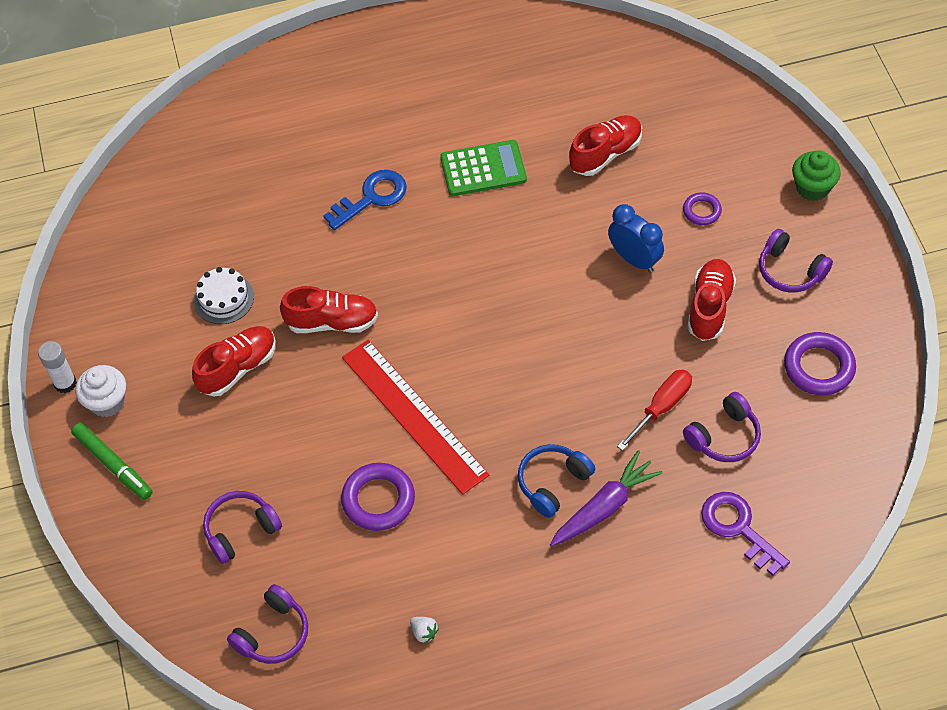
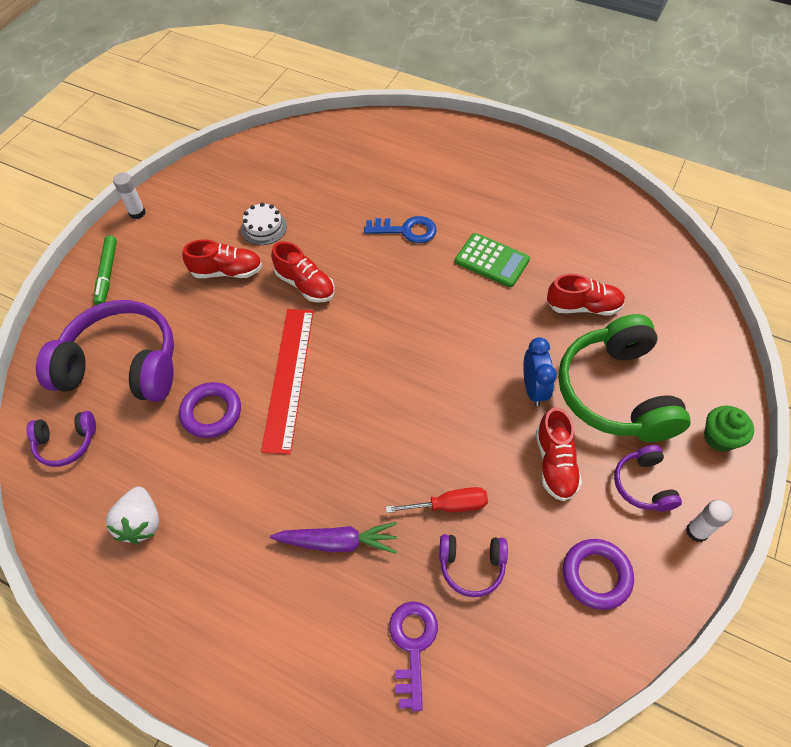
camera: 40 degrees right, 0 degrees up
white cupcake [75,365,126,417] -> none
purple headphones [203,491,282,564] -> purple headphones [36,300,174,402], size x2.09
white strawberry [410,617,439,644] -> white strawberry [106,487,159,544], size x2.16
blue headphones [518,444,595,518] -> none
purple ring [683,192,722,225] -> green headphones [558,314,691,442]
red shoe [687,259,736,341] -> red shoe turned 120 degrees clockwise [536,407,582,501]
none -> white glue stick [686,499,733,542]

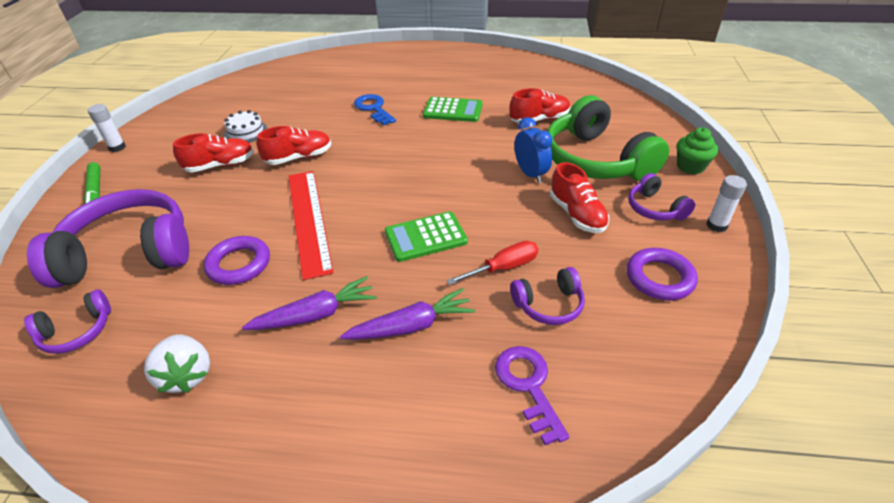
camera: 20 degrees left, 15 degrees down
red shoe [271,241,335,303] -> red shoe turned 45 degrees counterclockwise [257,126,331,165]
blue key [364,216,437,243] -> blue key turned 105 degrees counterclockwise [354,94,396,125]
none -> purple carrot [242,276,377,330]
none -> green calculator [385,211,468,262]

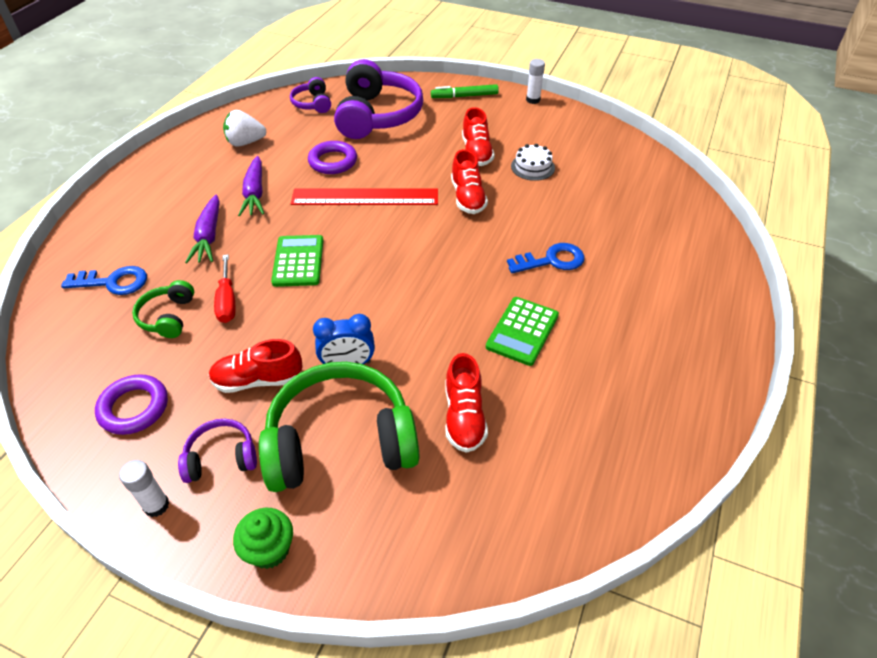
camera: 105 degrees right, 5 degrees up
purple key [495,346,569,445] -> blue key [61,266,147,295]
purple headphones [510,267,585,325] -> green headphones [132,280,194,338]

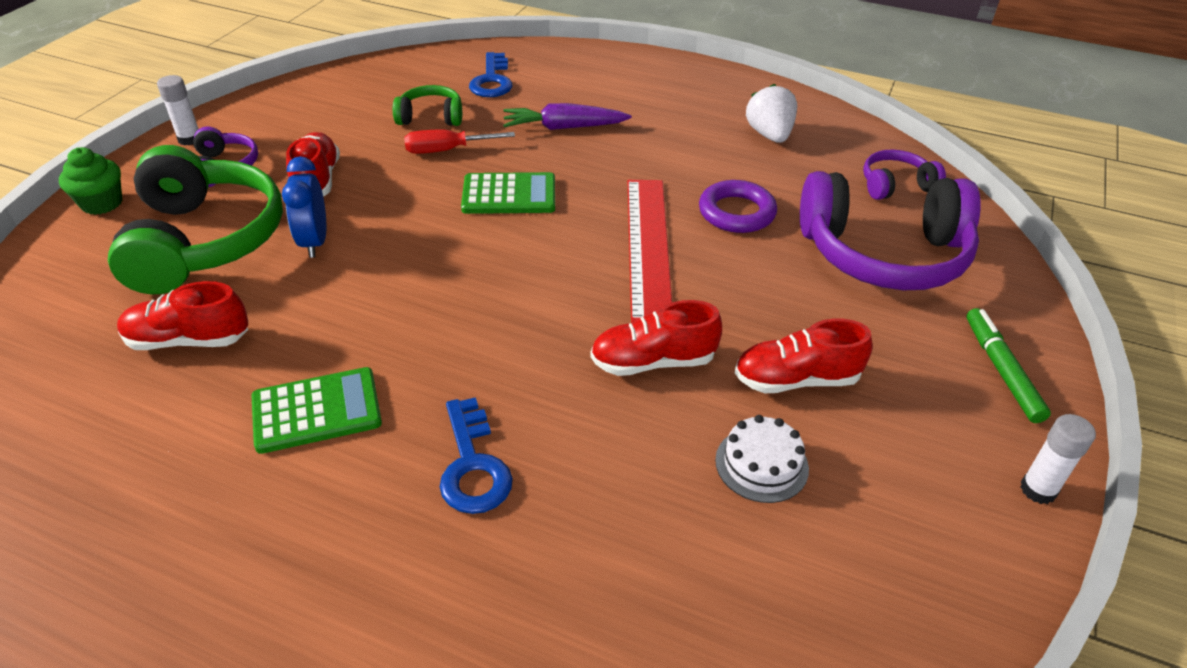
camera: 90 degrees right, 5 degrees down
purple ring [95,374,168,435] -> none
purple carrot [238,156,264,216] -> none
green calculator [486,297,559,366] -> green calculator turned 135 degrees clockwise [251,367,382,454]

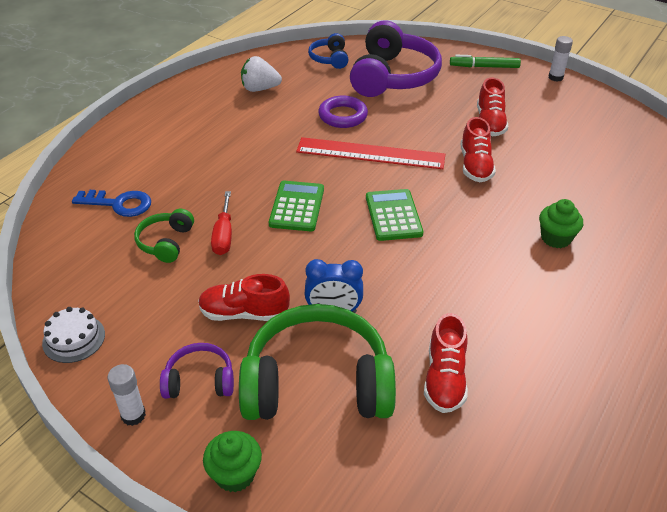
camera: 80 degrees left, 0 degrees up
green calculator [251,367,382,454] -> green calculator moved to [366,189,423,241]
blue key [440,397,513,514] -> green cupcake [539,199,583,248]
purple carrot [503,103,632,130] -> none
white cake [715,415,809,503] -> white cake moved to [42,307,105,363]
purple headphones [863,149,946,200] -> blue headphones [308,33,348,69]

